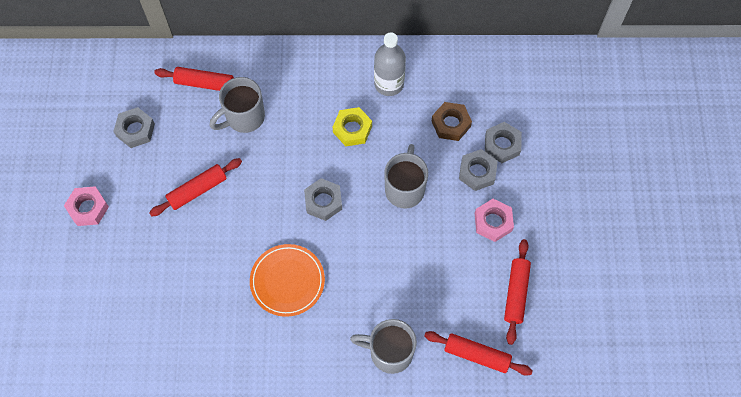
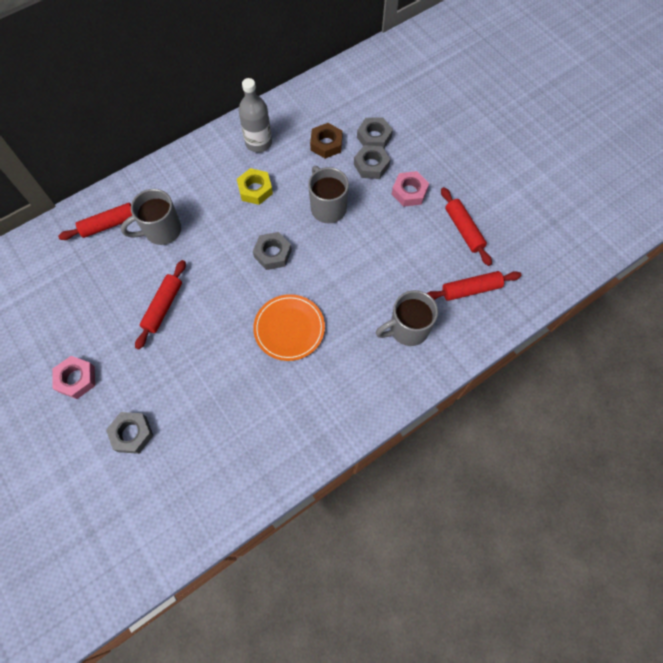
camera: 35 degrees left, 0 degrees up
grey nut [113,107,155,148] -> grey nut moved to [106,412,154,454]
grey mug [210,77,265,133] -> grey mug turned 45 degrees clockwise [121,189,181,245]

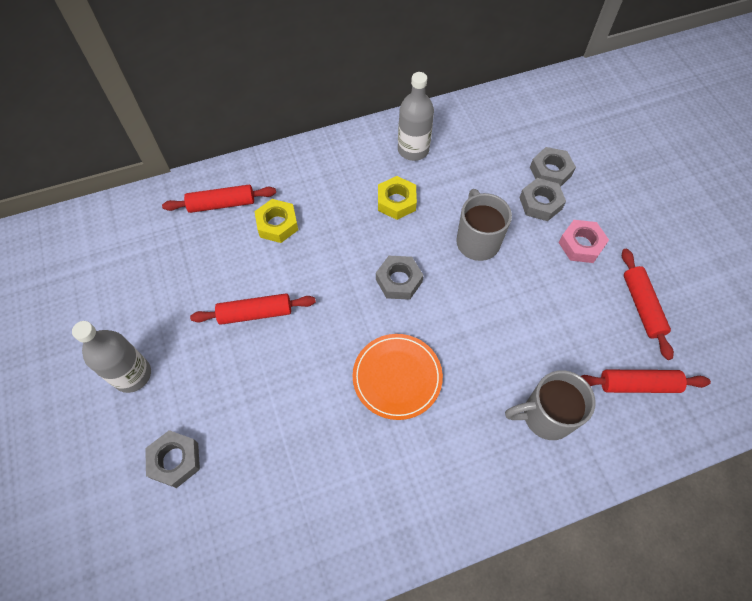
camera: 15 degrees right, 5 degrees down
pink nut [53,356,95,399] -> grey bottle [72,321,151,393]
grey mug [121,189,181,245] -> yellow nut [254,199,298,243]
red rolling pin [135,260,186,350] -> red rolling pin turned 45 degrees clockwise [190,293,316,325]
brown nut [310,123,343,159] -> none

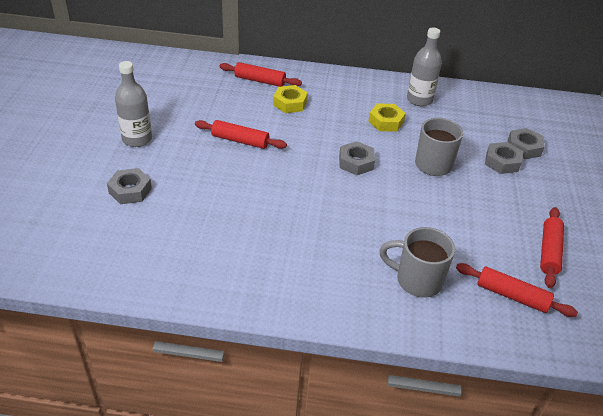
camera: 25 degrees right, 20 degrees down
orange plate [353,334,443,420] -> none
pink nut [558,220,609,263] -> none

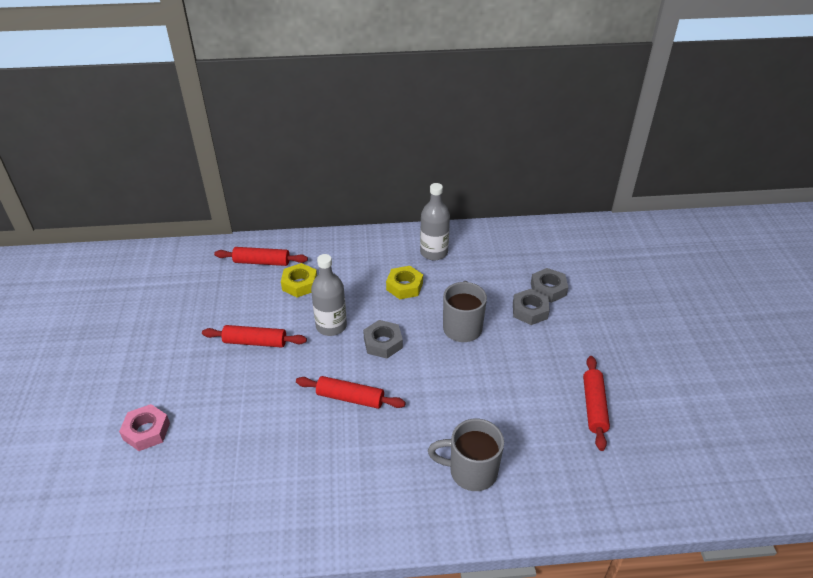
camera: 10 degrees left, 0 degrees up
grey nut [107,168,152,204] -> pink nut [119,404,170,451]
grey bottle [115,61,152,147] -> grey bottle moved to [311,254,347,336]
red rolling pin [456,263,578,317] -> red rolling pin moved to [296,376,406,409]

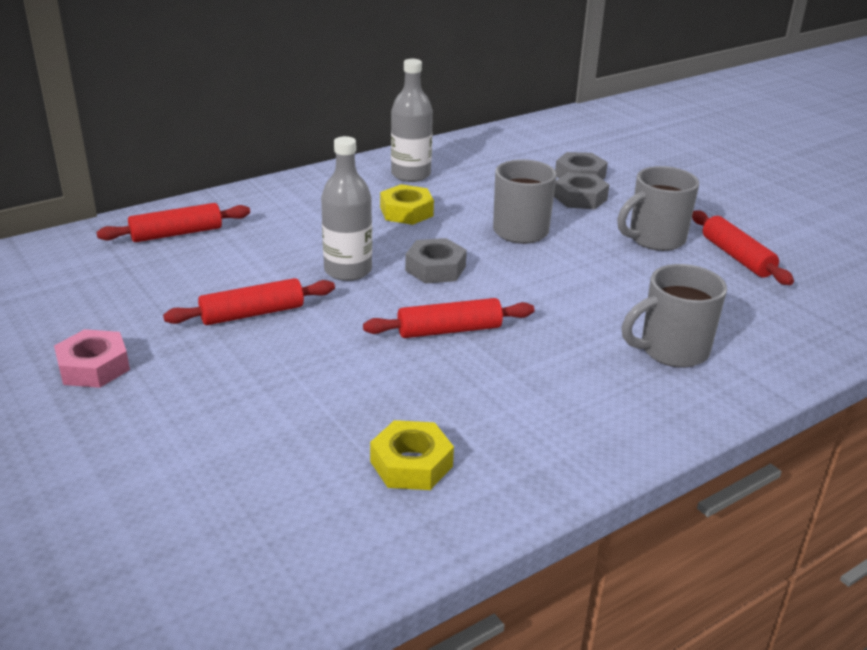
camera: 30 degrees left, 10 degrees down
pink nut [119,404,170,451] -> pink nut moved to [54,329,130,388]
yellow nut [281,263,317,298] -> yellow nut moved to [370,420,454,490]
none -> grey mug [617,166,699,251]

